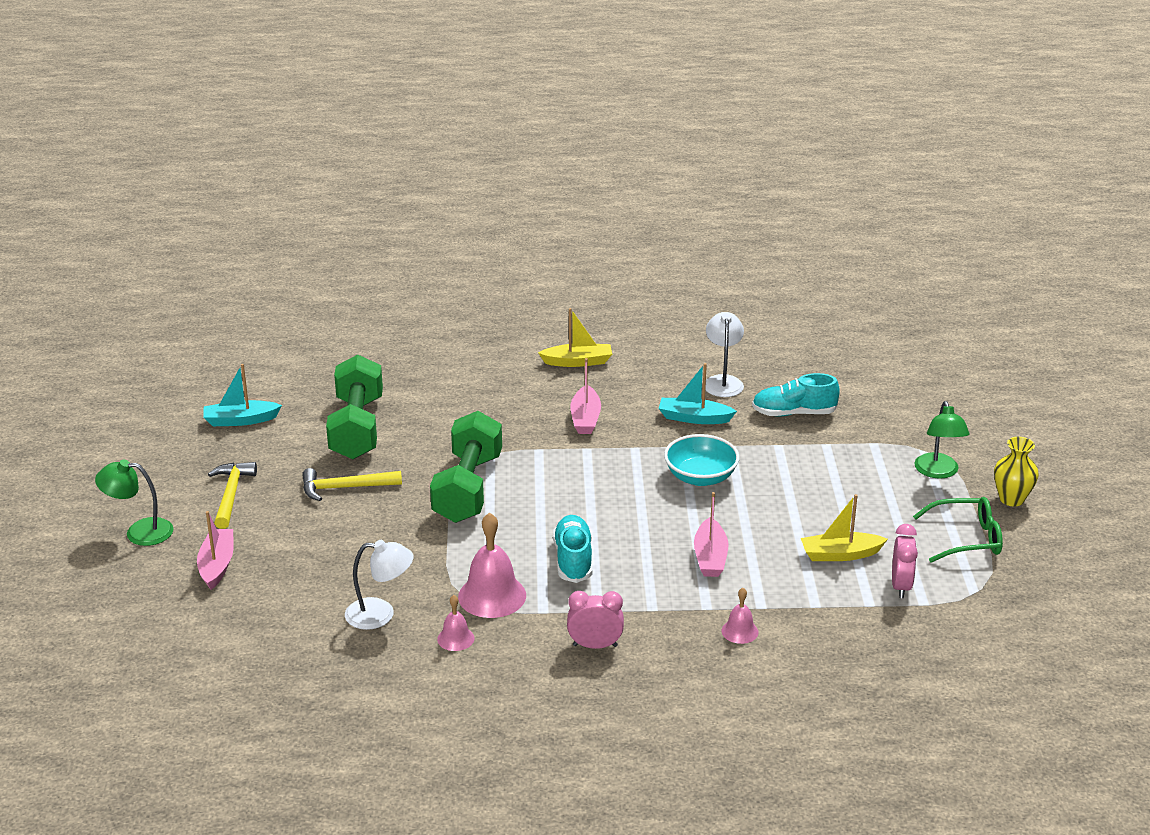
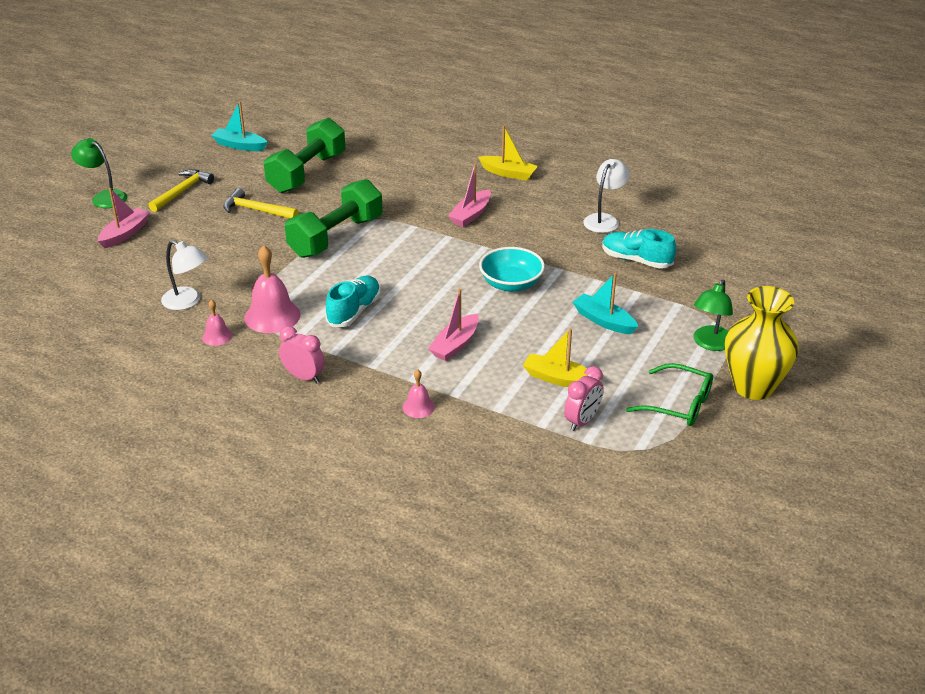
camera: 30 degrees right, 5 degrees up
turquoise boat [658,363,737,424] -> turquoise boat moved to [573,273,638,334]
yellow vase [994,437,1039,507] -> yellow vase [725,286,799,400], size x1.71

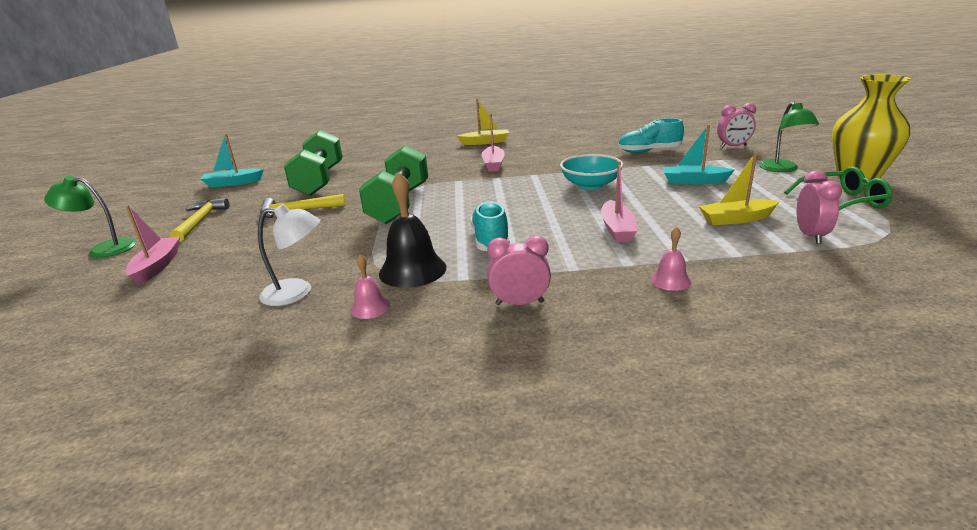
camera: 30 degrees left, 10 degrees down
pink bell [244,245,301,333] -> black bell [379,172,446,288]
white lamp [583,159,630,233] -> none
none -> pink clock [717,103,756,148]

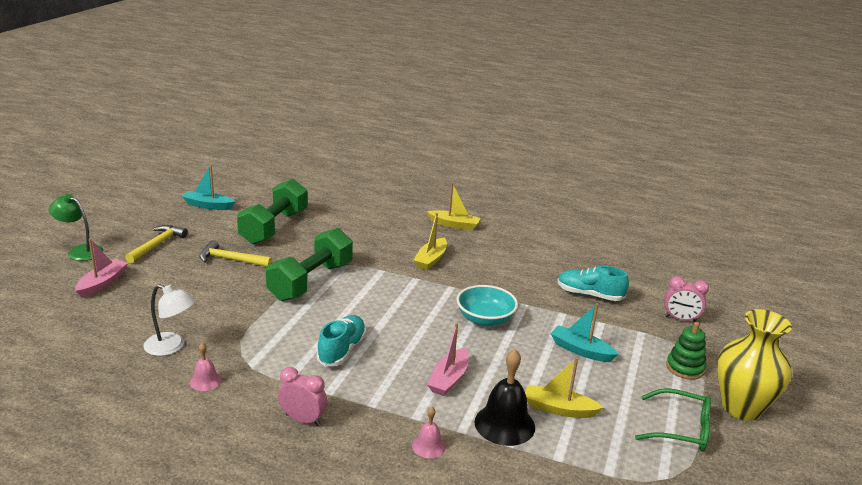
camera: 20 degrees right, 0 degrees up
black bell [379,172,446,288] -> black bell moved to [474,349,535,446]
pink boat [481,113,505,172] -> yellow boat [414,213,447,270]
green lamp [759,102,819,172] -> green stacking toy [666,322,706,380]
pink clock [797,170,842,244] -> none

